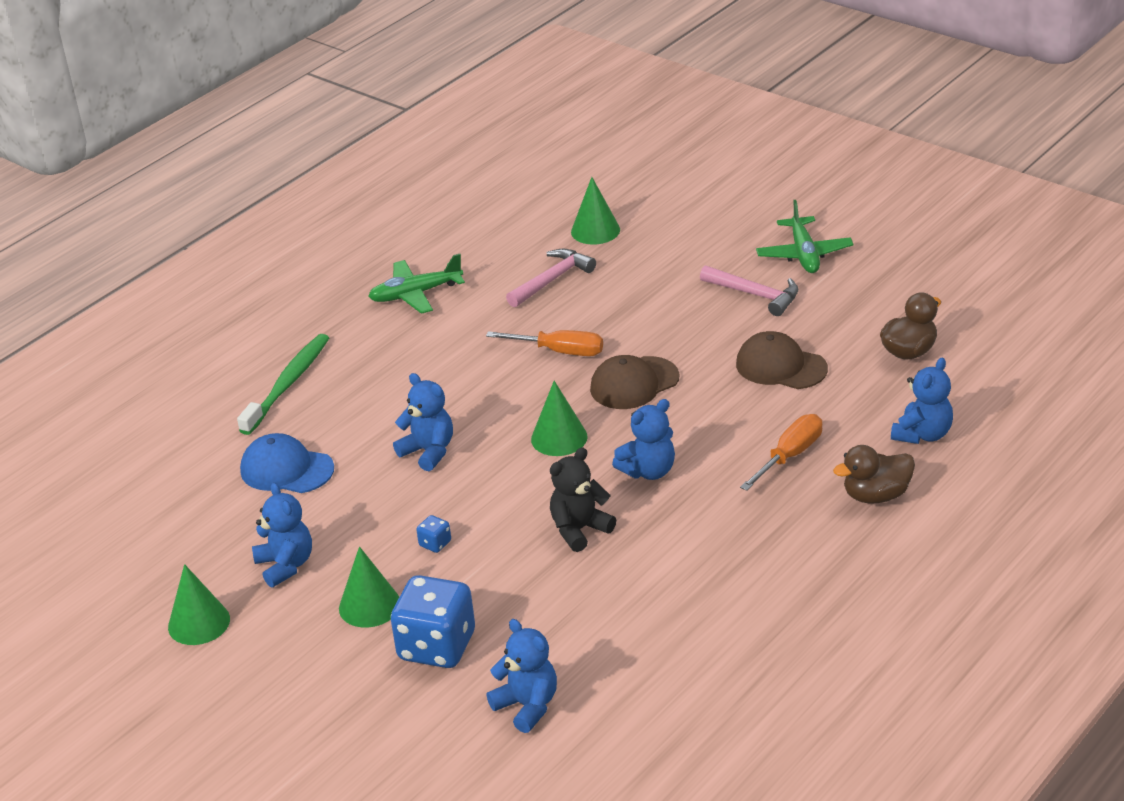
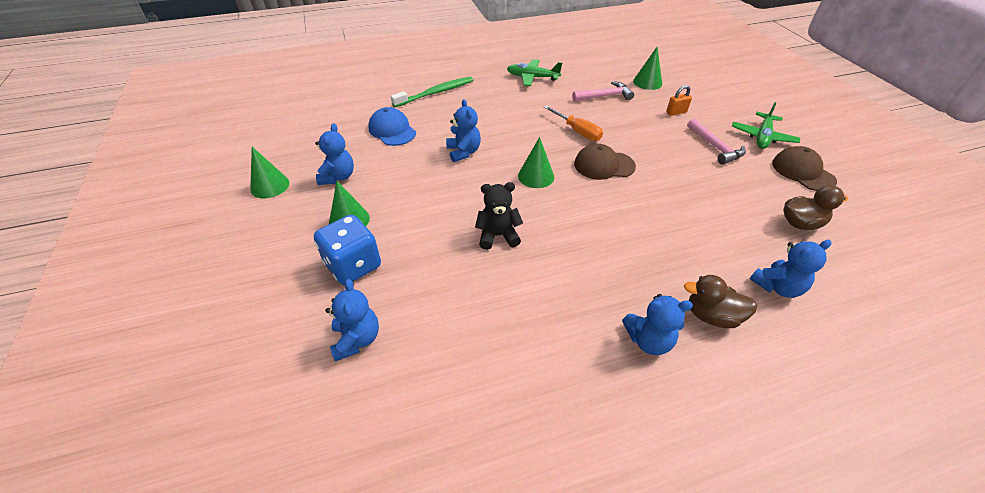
camera: 30 degrees right, 10 degrees up
blue dice [416,515,451,553] -> none
blue teddy bear [612,399,675,480] -> blue teddy bear moved to [622,294,693,355]
brown cap [736,331,828,389] -> brown cap moved to [772,146,837,191]
orange screwdriver [740,414,822,491] -> none
none -> orange padlock [666,85,692,116]

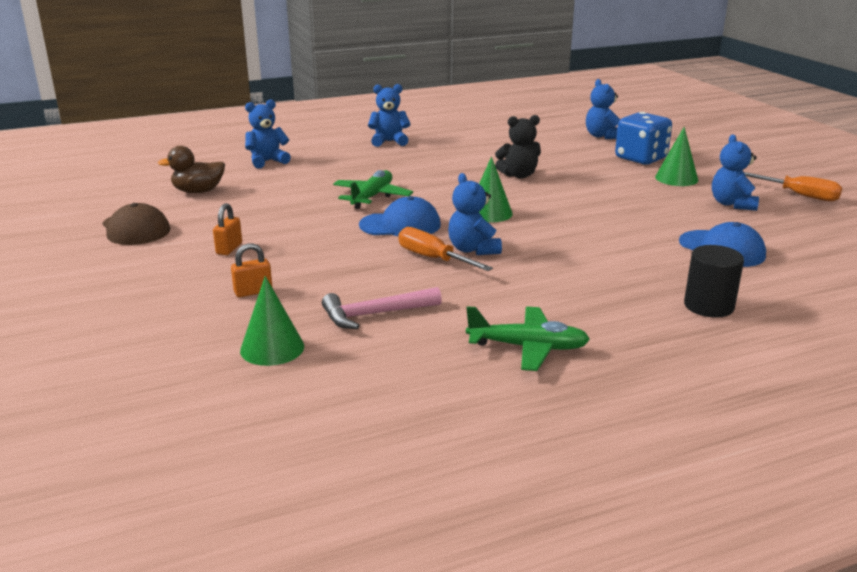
camera: 175 degrees right, 20 degrees down
green cone [250,147,289,198] -> orange screwdriver [744,172,842,201]
green toothbrush [391,77,473,107] -> black cylinder [684,245,744,318]
blue teddy bear [446,99,481,162] -> blue teddy bear moved to [448,173,502,255]
brown cap [574,144,636,180] -> blue cap [359,196,441,236]
brown duck [684,275,758,328] -> none
pink hammer [687,119,746,165] -> orange padlock [213,203,242,255]
green plane [732,102,800,149] -> green plane moved to [333,170,413,209]

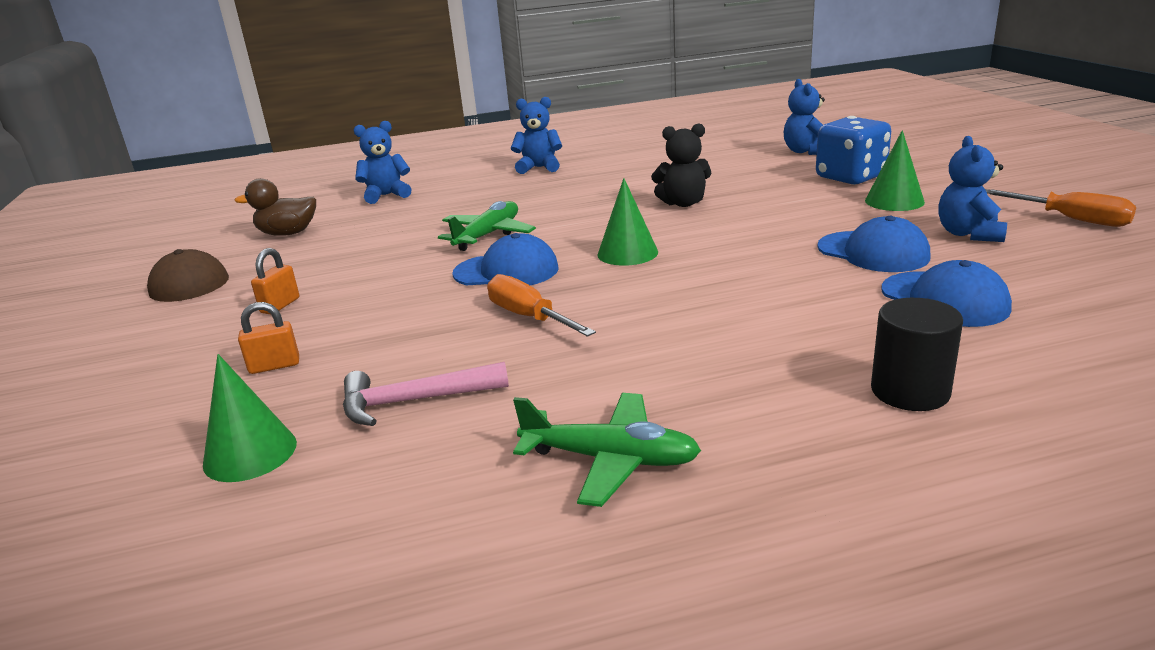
camera: 10 degrees right, 0 degrees up
blue teddy bear [448,173,502,255] -> none
none -> blue cap [817,216,930,272]

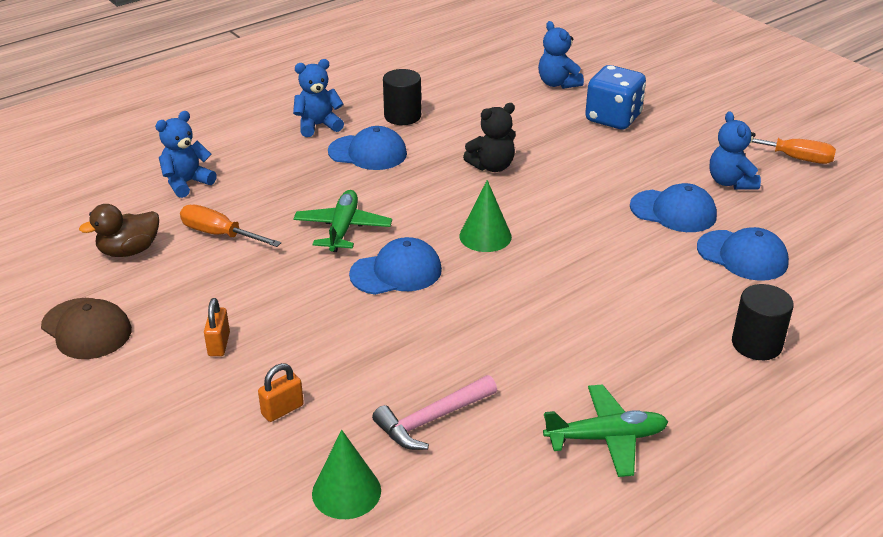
camera: 25 degrees left, 10 degrees up
orange screwdriver [487,274,596,337] -> orange screwdriver moved to [180,204,281,247]
green cone [865,130,925,211] -> none
none -> blue cap [328,126,407,170]
none -> black cylinder [383,69,421,125]

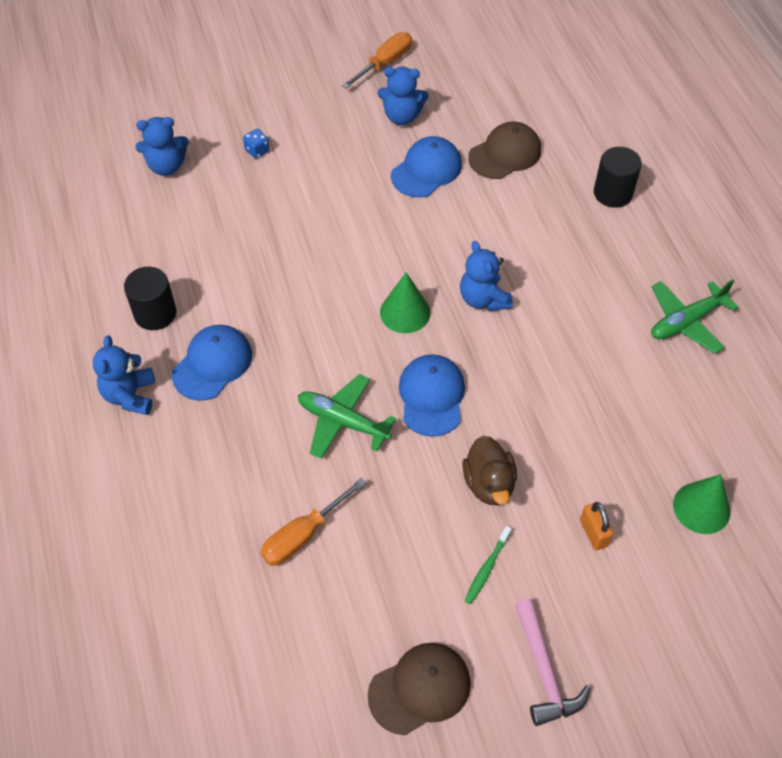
camera: 70 degrees left, 20 degrees up
brown duck [79,204,159,257] -> brown duck moved to [462,436,517,505]
blue teddy bear [155,111,217,198] -> blue teddy bear moved to [460,241,513,311]
orange padlock [204,298,230,356] -> green toothbrush [465,526,512,604]
pink hammer [372,375,497,450] -> pink hammer moved to [515,599,591,726]
black teddy bear [463,103,516,172] -> none
green plane [543,384,668,477] -> green plane turned 135 degrees counterclockwise [651,279,738,354]
blue dice [585,65,646,129] -> blue dice [243,129,270,159], size x0.41
blue cap [697,227,789,281] -> brown cap [468,122,541,179]

